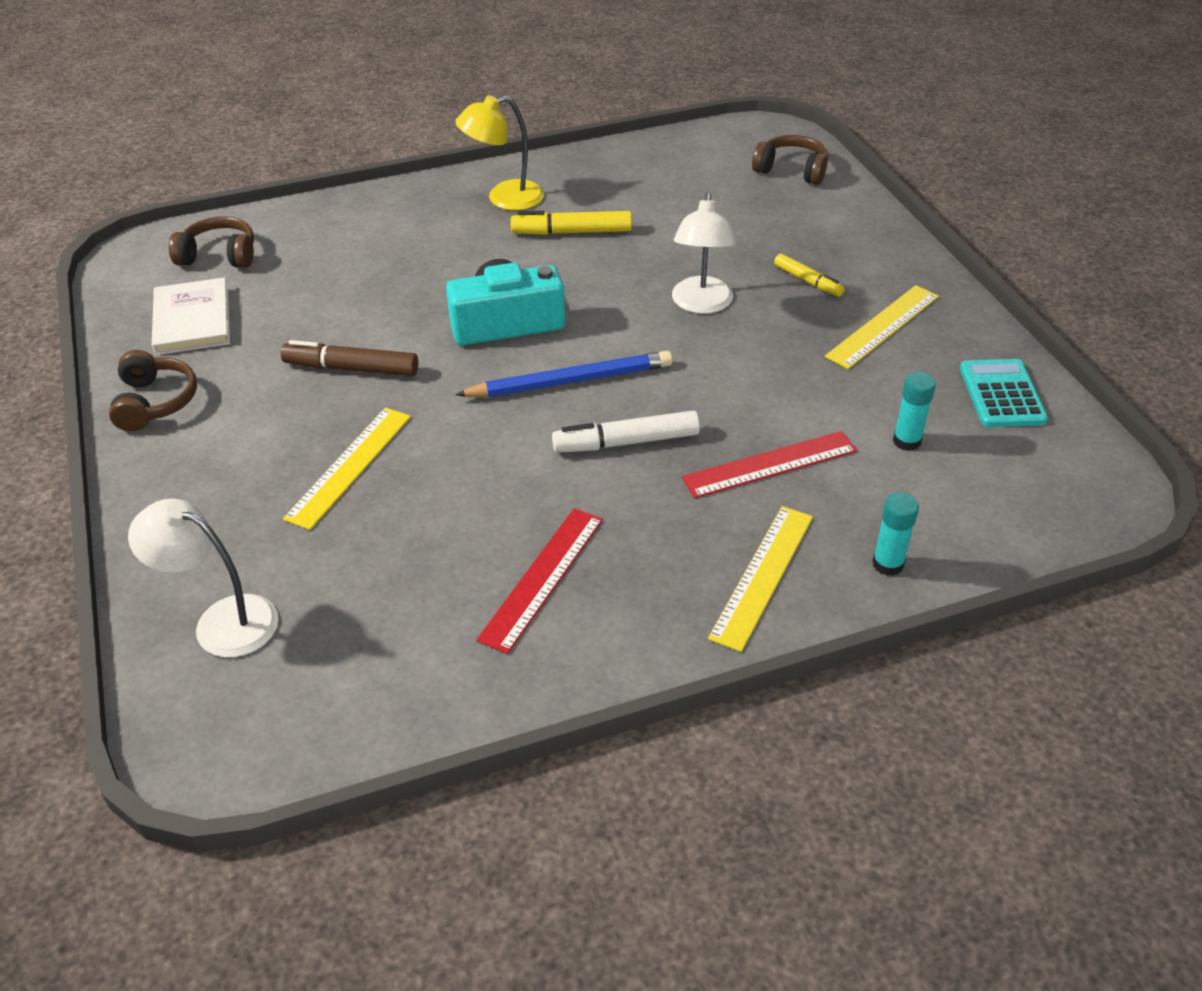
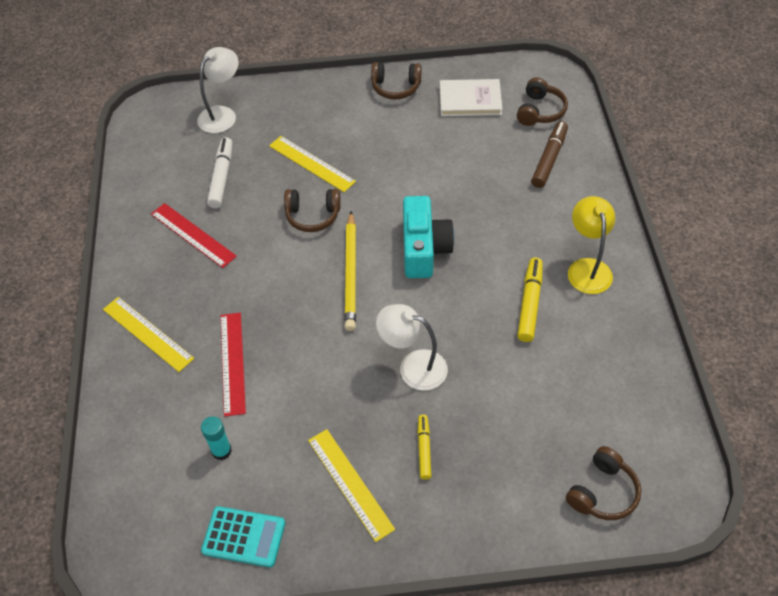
camera: 105 degrees right, 10 degrees up
brown marker [281,340,418,376] -> brown marker moved to [531,121,568,188]
blue pencil [455,351,673,397] -> yellow pencil [344,211,356,331]
white marker [552,410,700,453] -> white marker moved to [207,137,232,208]
yellow marker [774,253,845,297] -> yellow marker turned 120 degrees clockwise [417,415,431,480]
turquoise glue stick [872,492,919,576] -> none
none -> brown headphones [284,189,341,232]

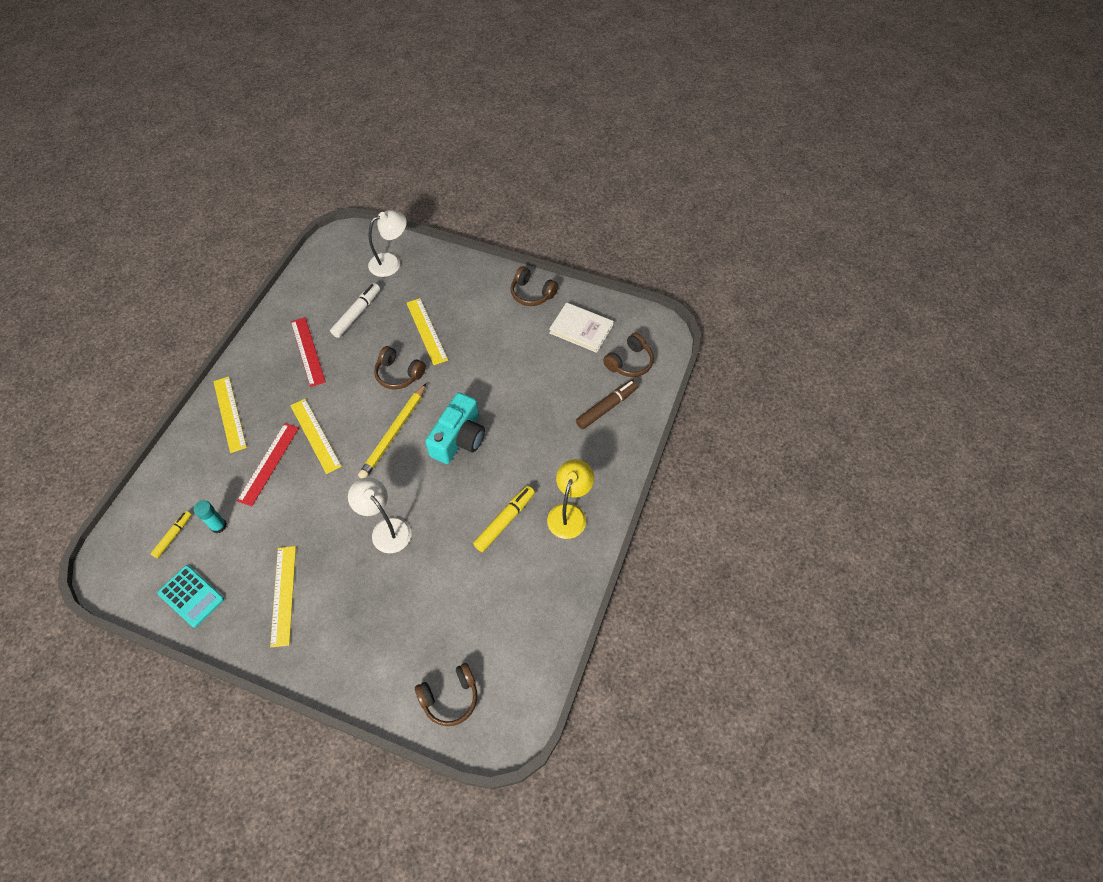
camera: 25 degrees right, 5 degrees up
yellow marker [417,415,431,480] -> yellow marker moved to [151,511,192,558]
none -> yellow ruler [290,399,342,474]

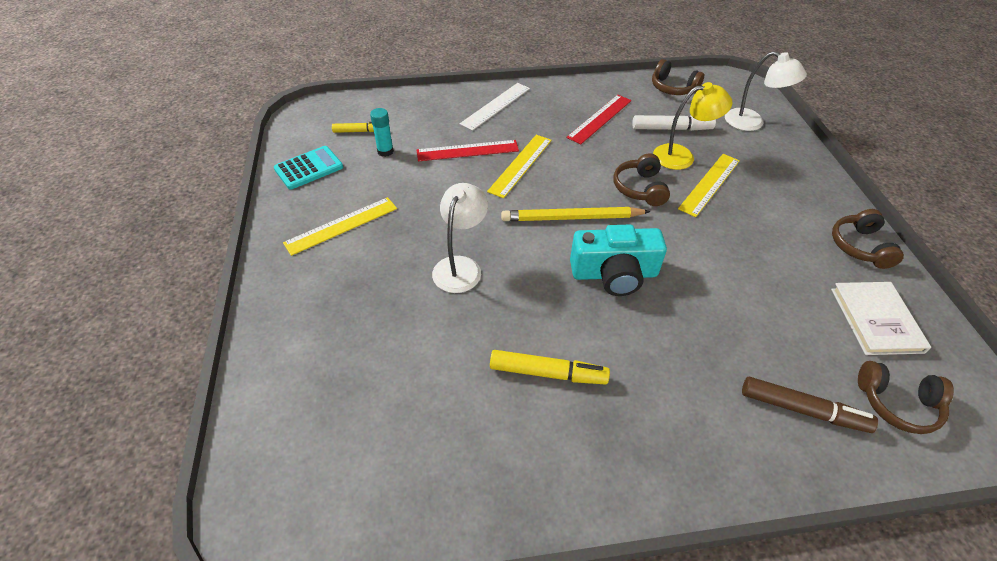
camera: 60 degrees right, 10 degrees down
turquoise calculator [157,565,224,628] -> turquoise calculator turned 135 degrees counterclockwise [274,146,343,190]
yellow ruler [213,376,247,453] -> white ruler [460,83,530,131]
brown headphones [415,663,477,726] -> brown headphones moved to [652,59,704,95]
yellow lamp [547,459,594,539] -> yellow lamp moved to [653,82,732,170]

